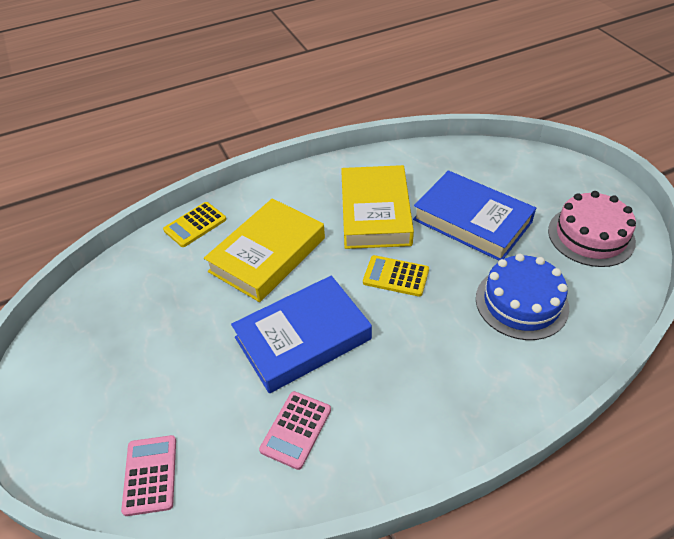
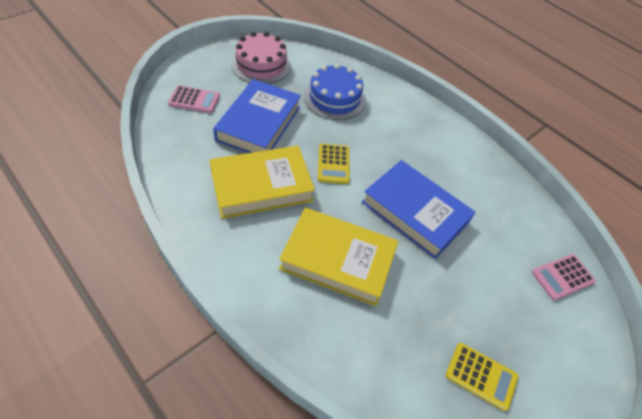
camera: 115 degrees left, 5 degrees up
yellow calculator [163,202,226,247] -> yellow calculator moved to [445,343,518,411]
pink calculator [259,391,331,470] -> pink calculator moved to [168,85,220,113]

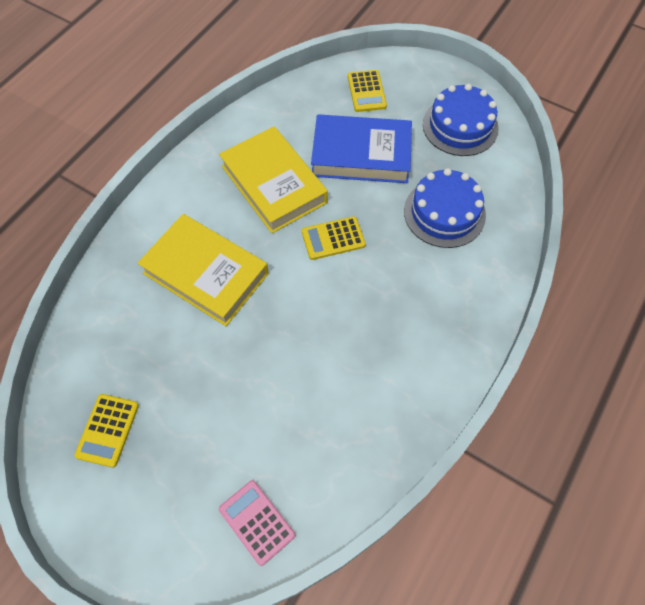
camera: 80 degrees right, 10 degrees up
pink calculator [168,85,220,113] -> yellow calculator [348,70,387,112]
pink cake [231,32,291,84] -> blue cake [423,84,499,156]
yellow book [279,208,398,306] -> yellow book turned 60 degrees counterclockwise [138,214,269,326]
blue book [362,160,475,259] -> none

